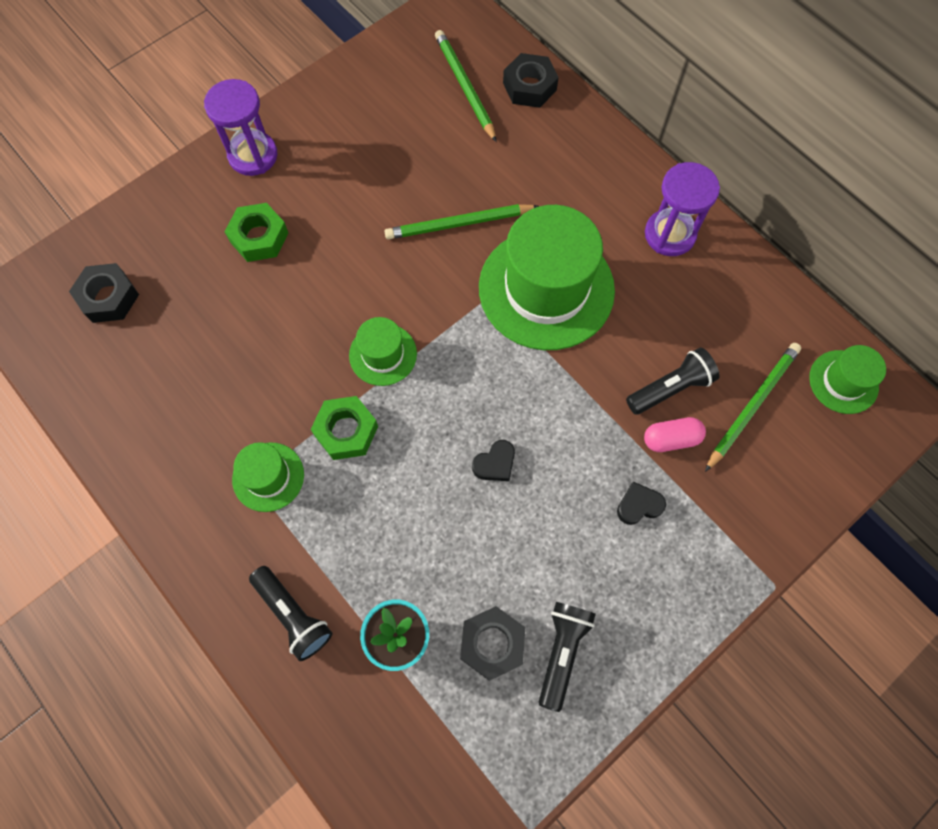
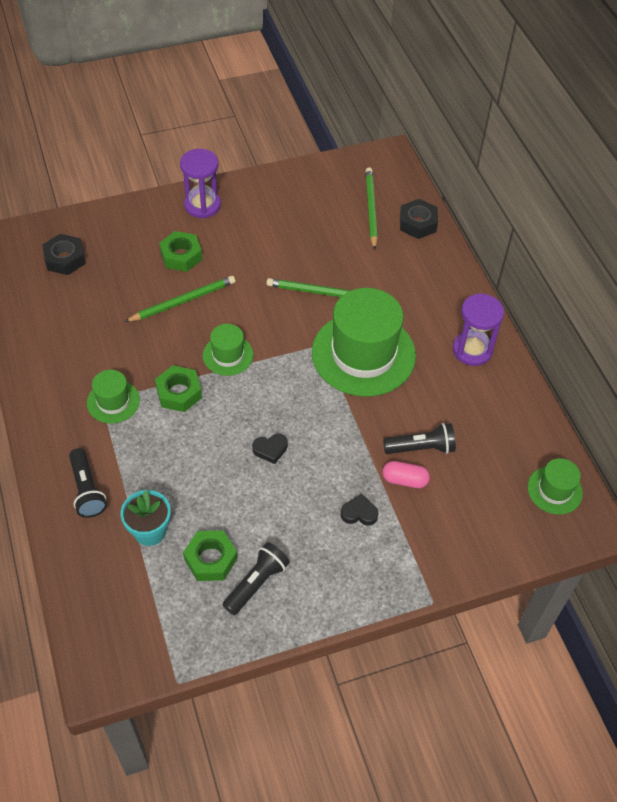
camera: 20 degrees right, 15 degrees down
black nut [460,606,525,681] -> green nut [183,531,237,581]
green pencil [705,343,801,472] -> green pencil moved to [124,276,236,322]

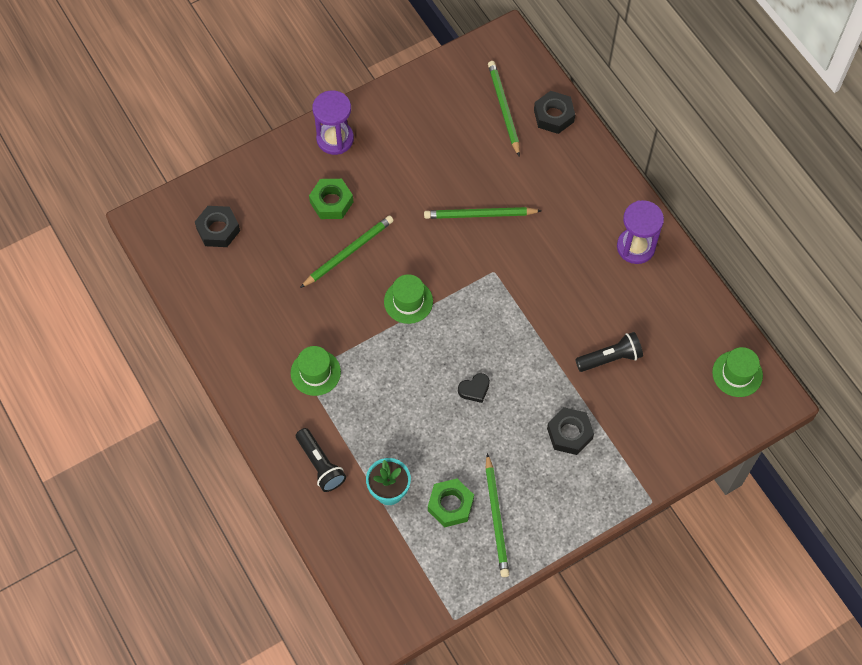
camera: 10 degrees left, 10 degrees up
green nut [155,365,202,412] -> none
black flashlight [223,542,290,615] -> green pencil [485,453,509,577]
green hat [312,288,416,397] -> none
black heart [341,494,378,526] -> black nut [547,407,594,455]
pink capsule [382,461,430,488] -> none

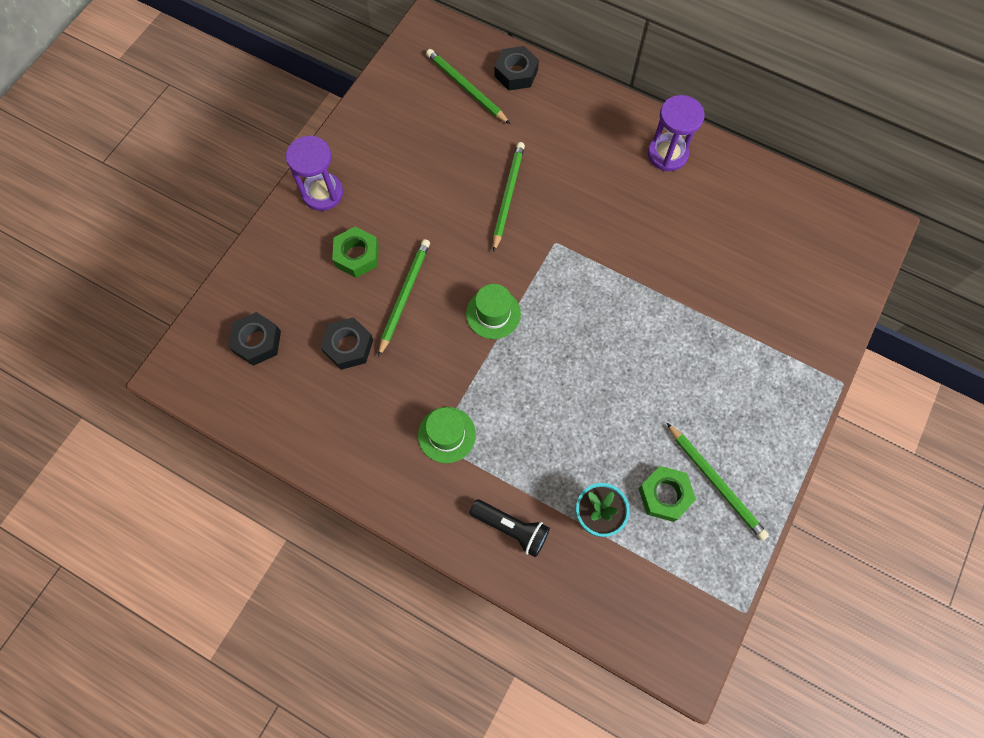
camera: 30 degrees left, 5 degrees up
green pencil [424,207,541,219] -> green pencil turned 135 degrees clockwise [493,142,525,252]
black heart [458,373,490,403] -> none
black nut [547,407,594,455] -> black nut moved to [320,317,373,370]
black flashlight [575,332,643,372] -> none
green hat [712,347,763,397] -> none

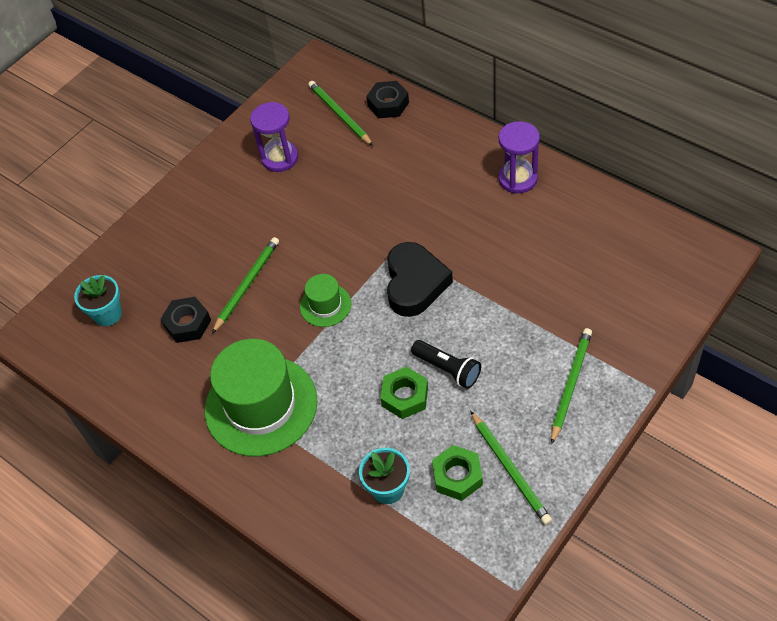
camera: 15 degrees right, 15 degrees down
black nut [228,312,281,366] -> turquoise flower pot [74,275,122,326]
purple hourglass [286,135,343,211] -> purple hourglass moved to [250,102,298,172]
green nut [332,226,379,278] -> green nut moved to [380,367,428,419]
green hat [418,407,476,463] -> green hat [205,339,317,457], size x2.06
black flashlight [470,500,550,557] -> black flashlight moved to [411,340,481,389]
green pencil [493,142,525,252] -> green pencil moved to [551,328,592,445]
none -> black heart [387,242,453,317]

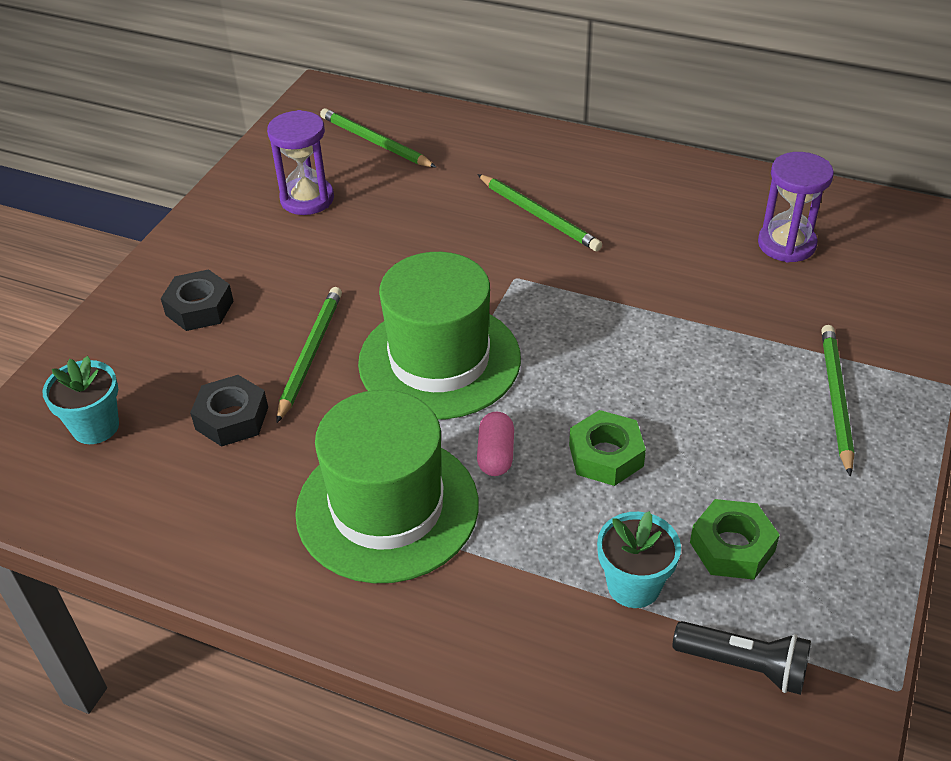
camera: 20 degrees left, 10 degrees down
green hat [300,274,352,327] -> green hat [358,252,521,420], size x2.06
black nut [366,81,409,118] -> black nut moved to [161,269,233,331]
black heart [387,242,453,317] -> none
black flashlight [411,340,481,389] -> black flashlight moved to [672,621,811,695]
green pencil [470,411,552,525] -> green pencil moved to [477,174,602,251]
purple hourglass [499,121,540,193] -> purple hourglass moved to [758,152,834,263]
none -> pink capsule [477,412,514,476]

